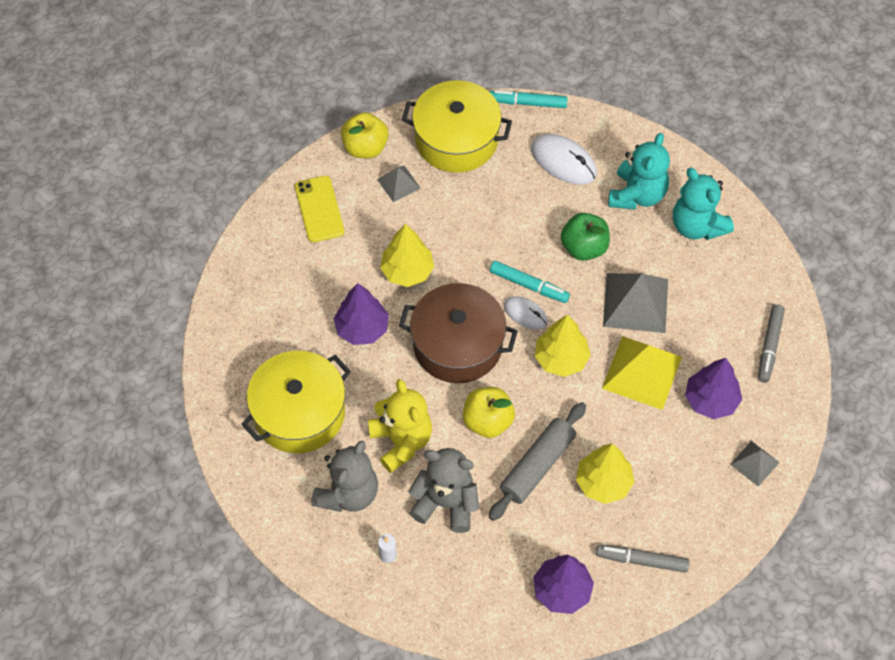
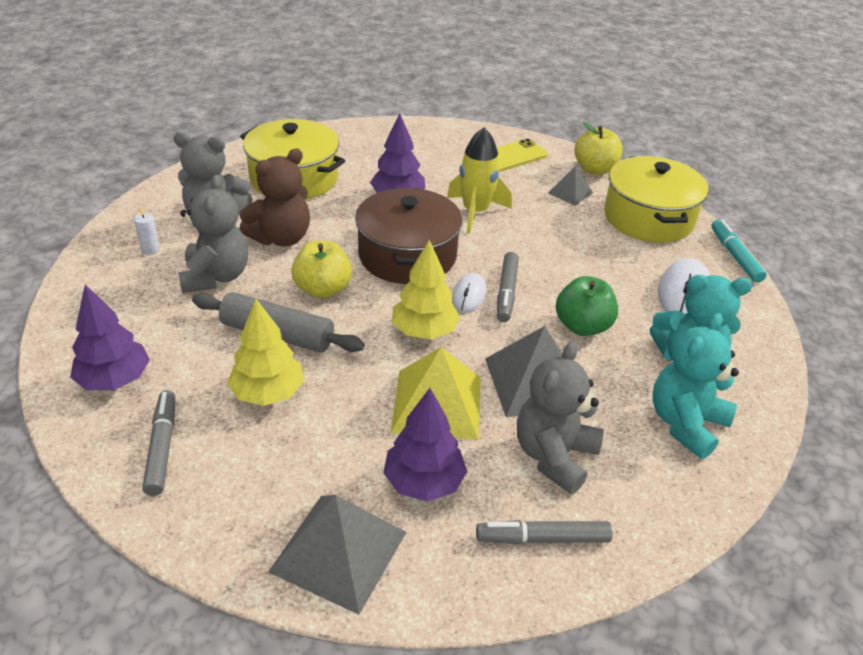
camera: 70 degrees right, 20 degrees down
yellow teddy bear [368,379,432,473] -> brown teddy bear [240,148,310,246]
yellow tree [380,224,435,287] -> yellow rocket [447,128,512,234]
turquoise marker [490,261,570,303] -> grey marker [497,252,519,322]
grey pyramid [730,441,780,487] -> grey pyramid [268,495,407,615], size x1.85
none -> grey teddy bear [517,341,604,494]

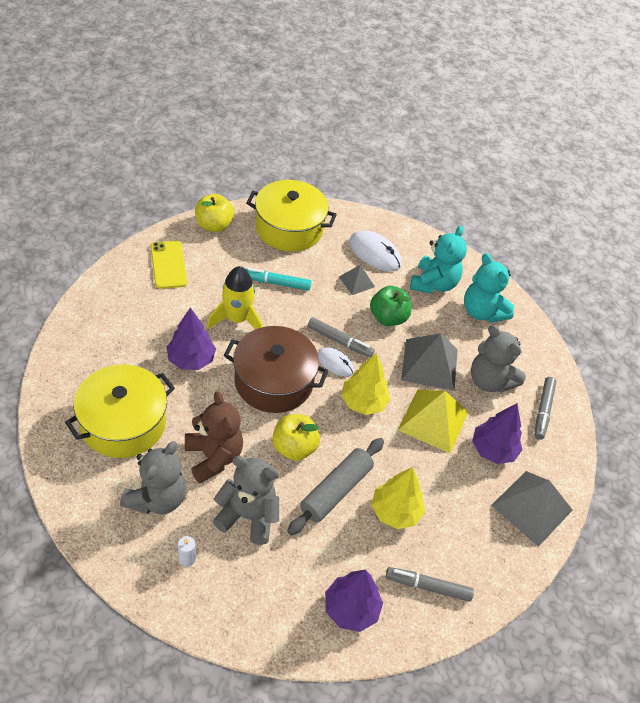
camera: 75 degrees left, 10 degrees up
grey pyramid [548,166,593,206] -> grey pyramid moved to [339,265,375,295]
turquoise marker [711,219,767,283] -> turquoise marker moved to [245,268,311,290]

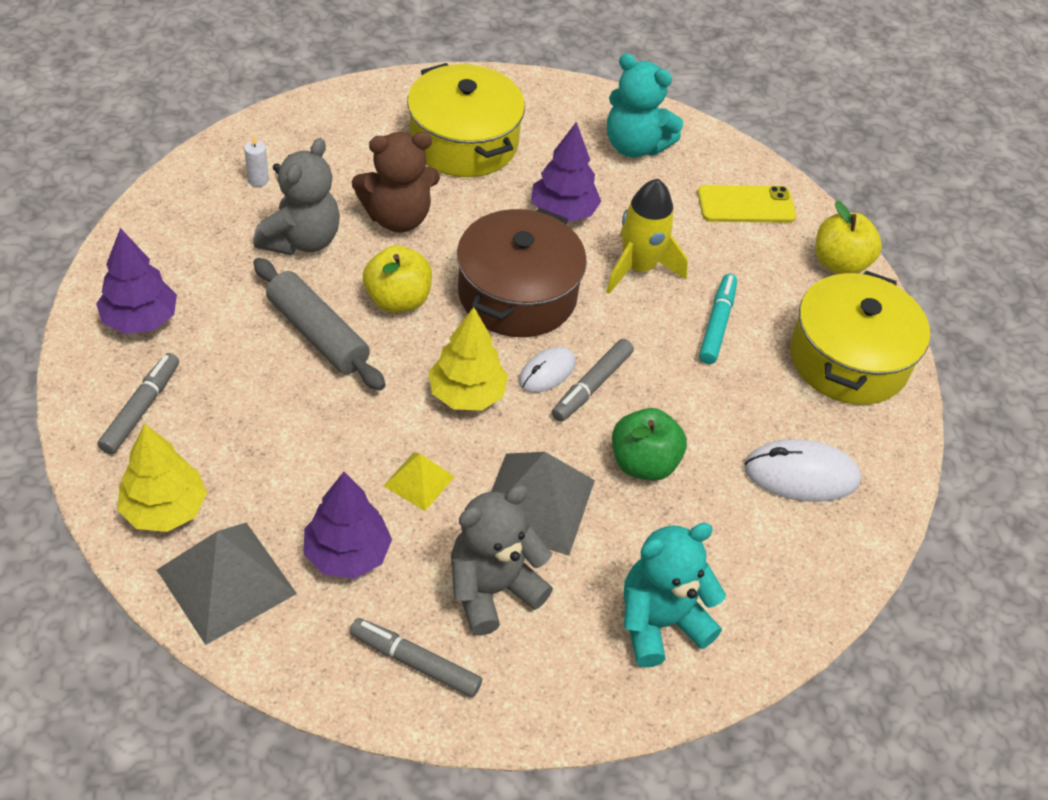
camera: 100 degrees right, 0 degrees up
grey teddy bear [120,441,186,514] -> none
grey pyramid [339,265,375,295] -> none
white mouse [349,230,402,272] -> white mouse turned 45 degrees clockwise [744,439,861,502]
yellow tree [371,467,425,529] -> yellow tree moved to [117,424,207,532]
yellow pyramid [398,390,468,454] -> yellow pyramid [384,452,455,511], size x0.54
turquoise teddy bear [410,226,467,294] -> turquoise teddy bear moved to [607,53,683,158]

